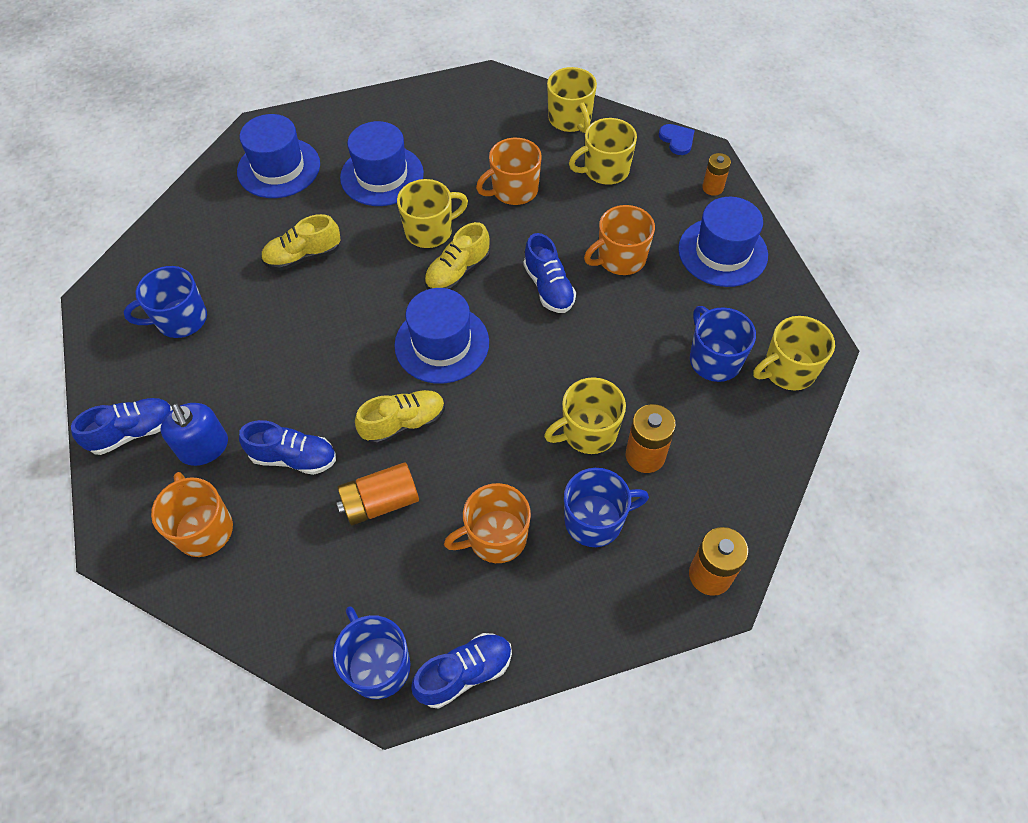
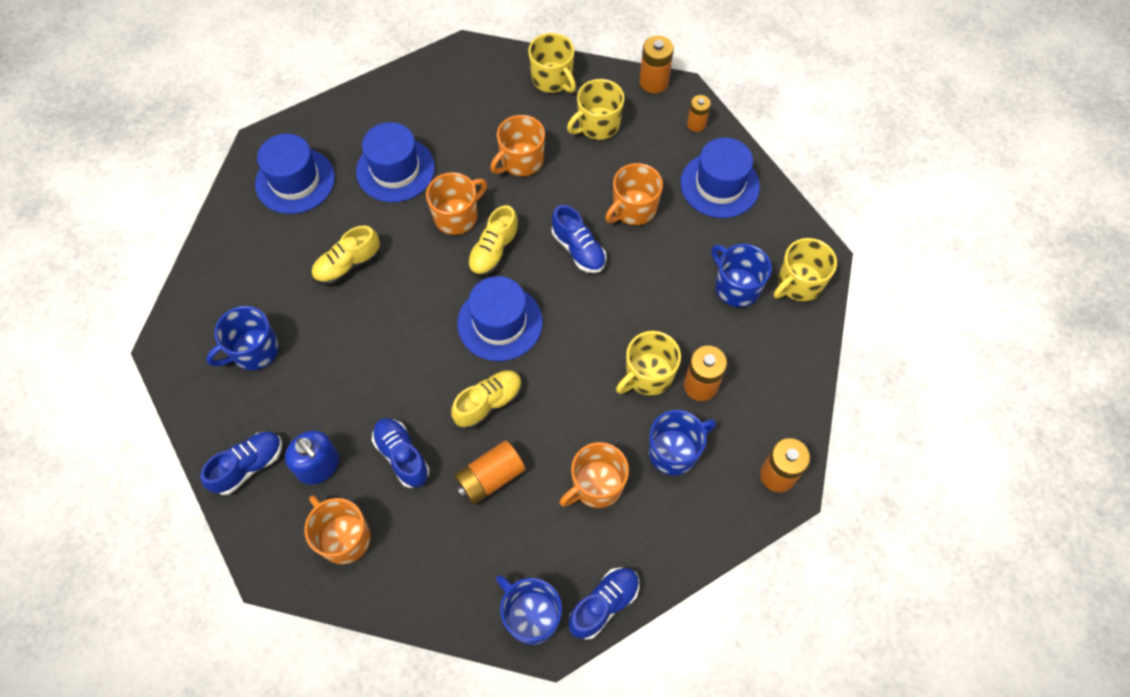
camera: 15 degrees left, 5 degrees up
blue shoe [239,420,336,475] -> blue shoe turned 120 degrees counterclockwise [372,418,430,488]
yellow mug [397,179,468,248] -> orange mug [426,172,487,235]
blue heart [659,124,695,155] -> orange battery [639,36,674,94]

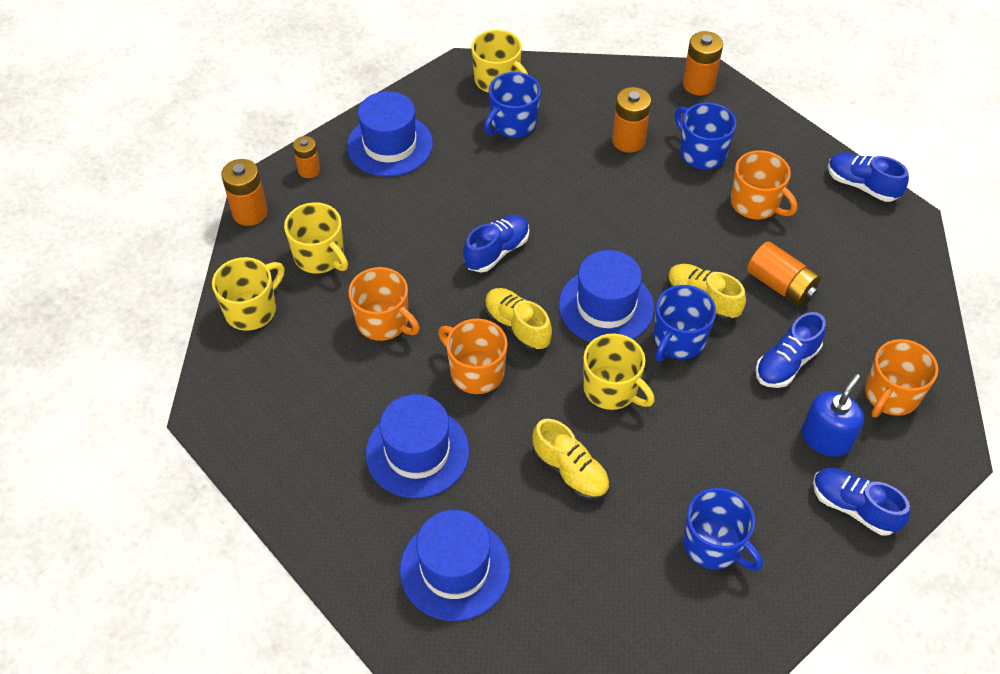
camera: 100 degrees left, 10 degrees down
yellow shoe [468,205,519,277] -> yellow shoe turned 150 degrees counterclockwise [484,288,552,352]
blue mug [496,575,562,645] -> blue mug moved to [654,285,716,361]
orange mug [605,163,663,225] -> none
yellow mug [616,331,681,395] -> yellow mug moved to [583,334,655,410]

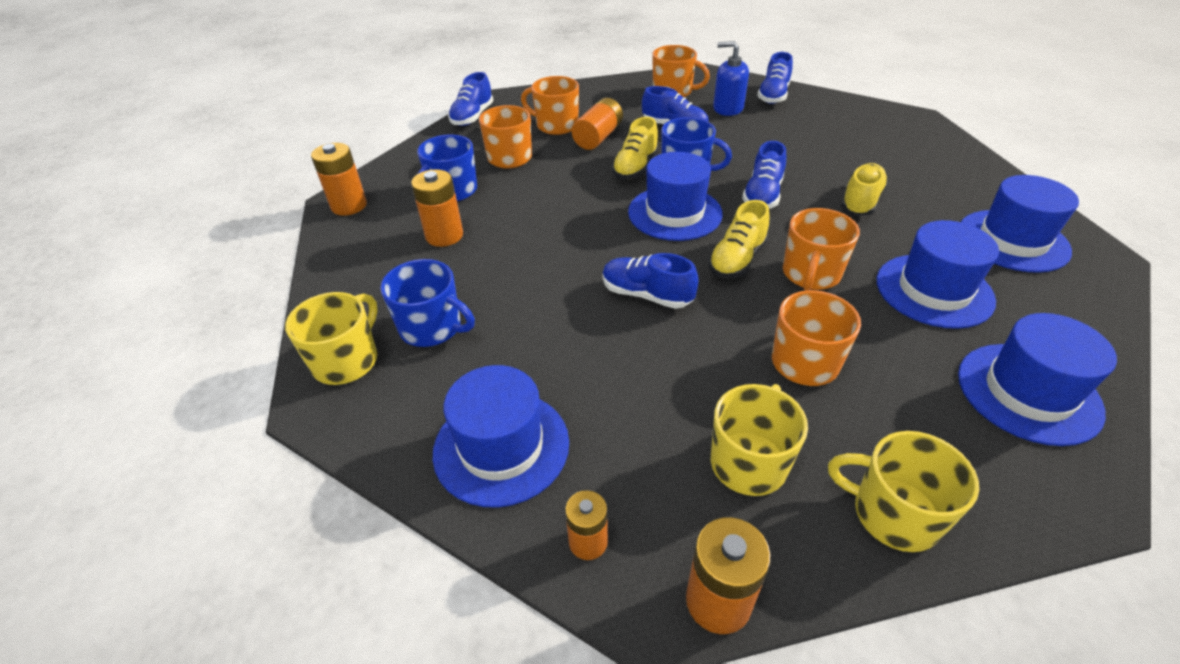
camera: 105 degrees left, 10 degrees down
yellow mug [583,334,655,410] -> blue shoe [742,141,786,209]
blue mug [683,488,763,571] -> none
none -> orange mug [521,76,579,135]
none -> blue hat [958,313,1117,446]

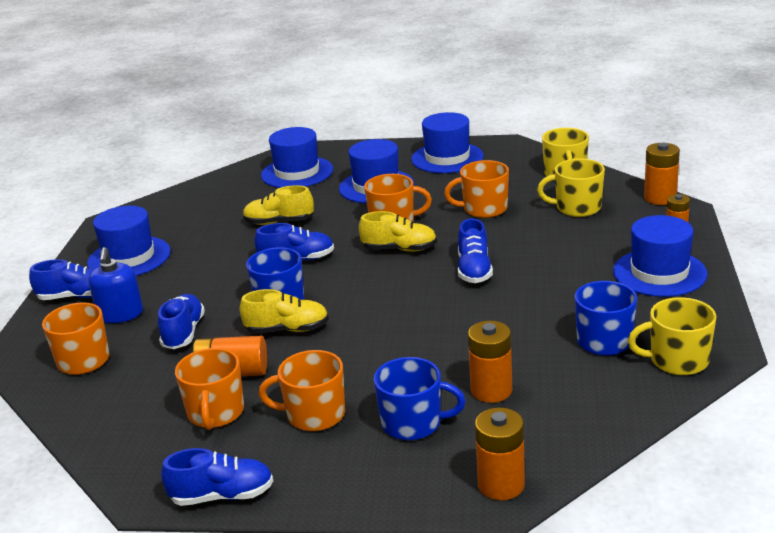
camera: 115 degrees left, 15 degrees down
blue hat [628,152,723,241] -> blue hat moved to [87,206,171,276]

